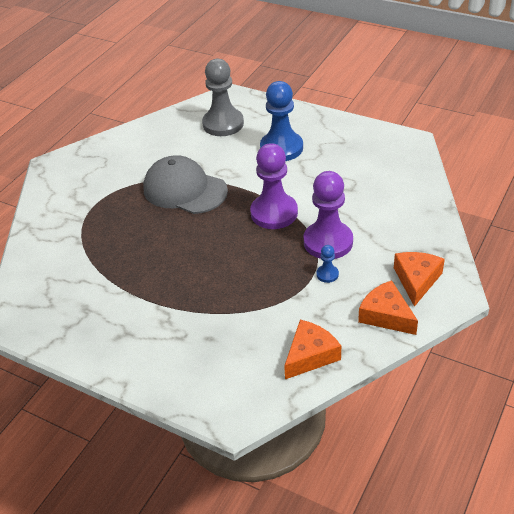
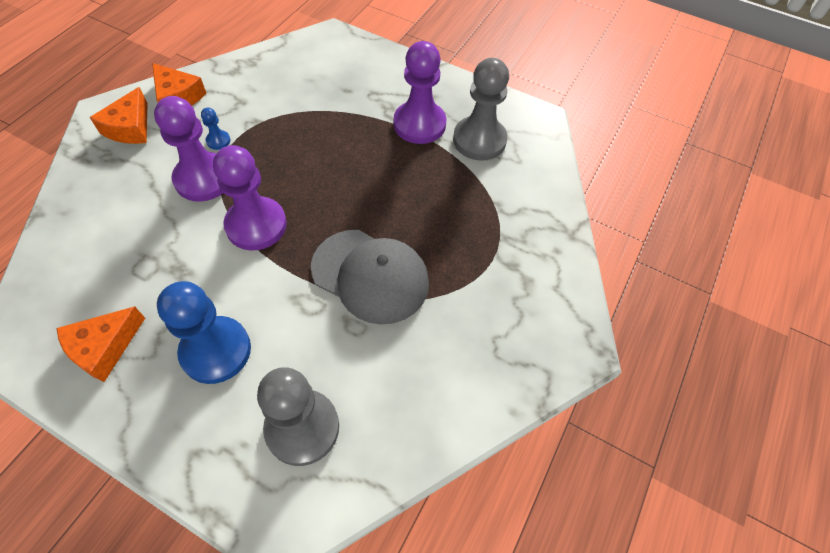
camera: 175 degrees right, 15 degrees up
orange cheese [284,320,341,379] -> orange cheese moved to [57,306,145,382]
none -> purple pawn [394,41,446,144]
none -> grey pawn [453,58,509,161]

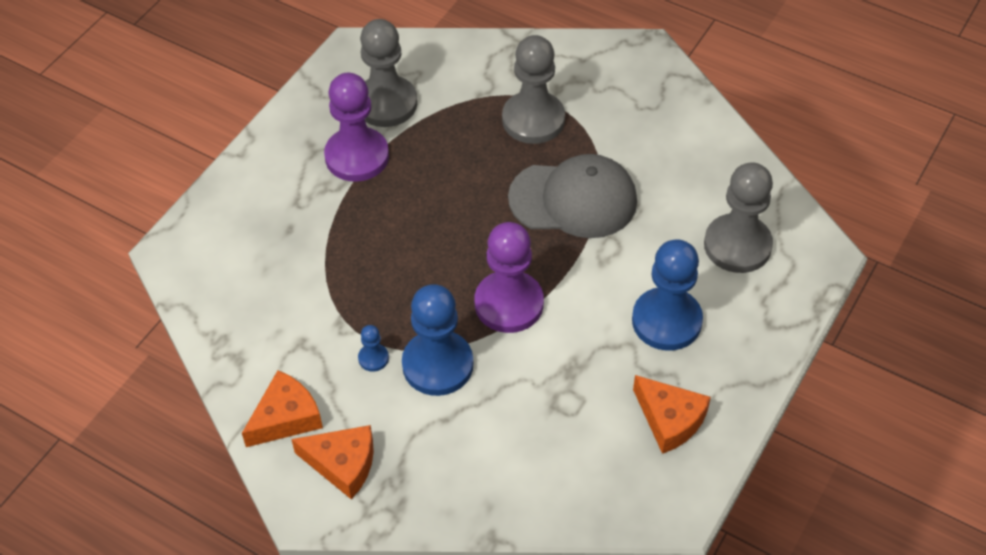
camera: 85 degrees left, 5 degrees down
purple pawn [154,96,223,202] -> blue pawn [402,284,473,396]
grey cap [311,230,429,325] -> grey cap turned 60 degrees clockwise [508,154,637,238]
none -> grey pawn [502,35,565,144]

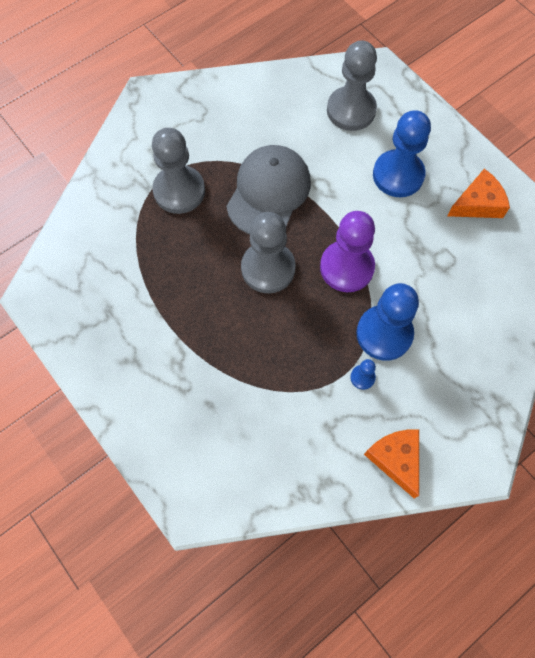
camera: 70 degrees left, 15 degrees up
orange cheese [291,425,374,499] -> none
purple pawn [324,73,389,182] -> none
grey pawn [360,19,417,127] -> grey pawn moved to [241,212,295,293]

